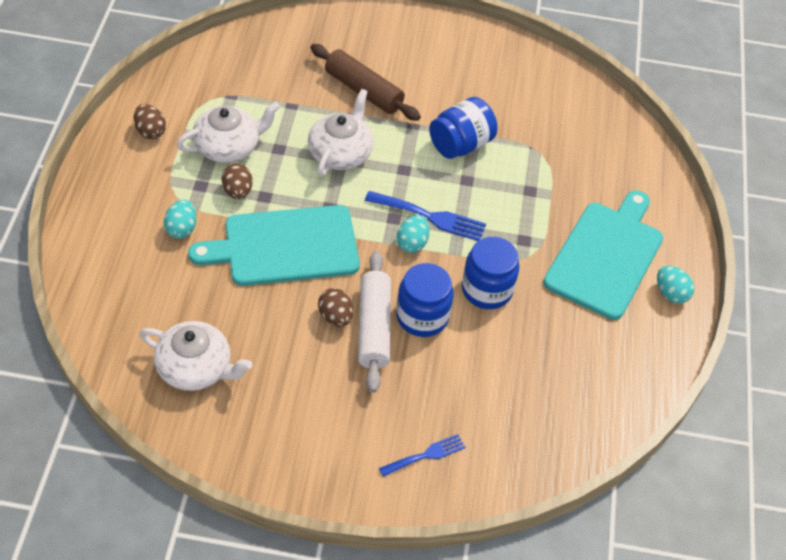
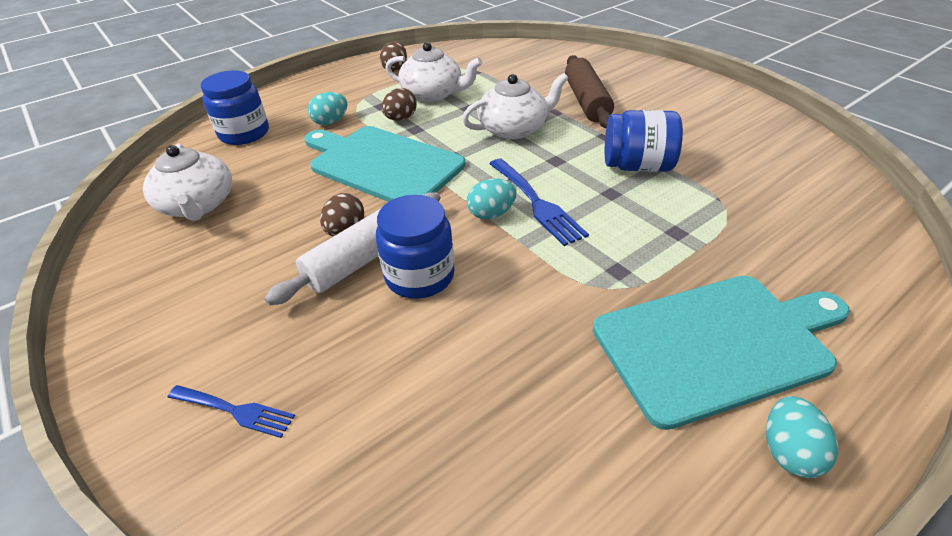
camera: 50 degrees right, 10 degrees down
blue jar [462,237,519,309] -> blue jar moved to [201,70,269,145]

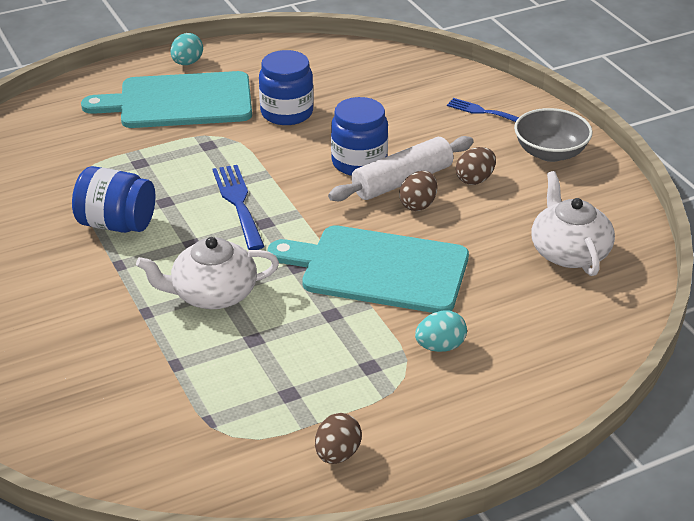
camera: 170 degrees left, 5 degrees down
blue jar [201,70,269,145] -> blue jar moved to [259,50,313,125]
turquoise cutting board [304,126,465,202] -> turquoise cutting board turned 150 degrees clockwise [268,225,469,313]
brown egg [382,88,417,121] -> brown egg moved to [456,147,496,185]
white teapot [385,42,482,102] -> none
turquoise egg [467,179,517,220] -> none
brown rolling pin [565,55,614,128] -> none
none -> grey bowl [514,108,593,162]

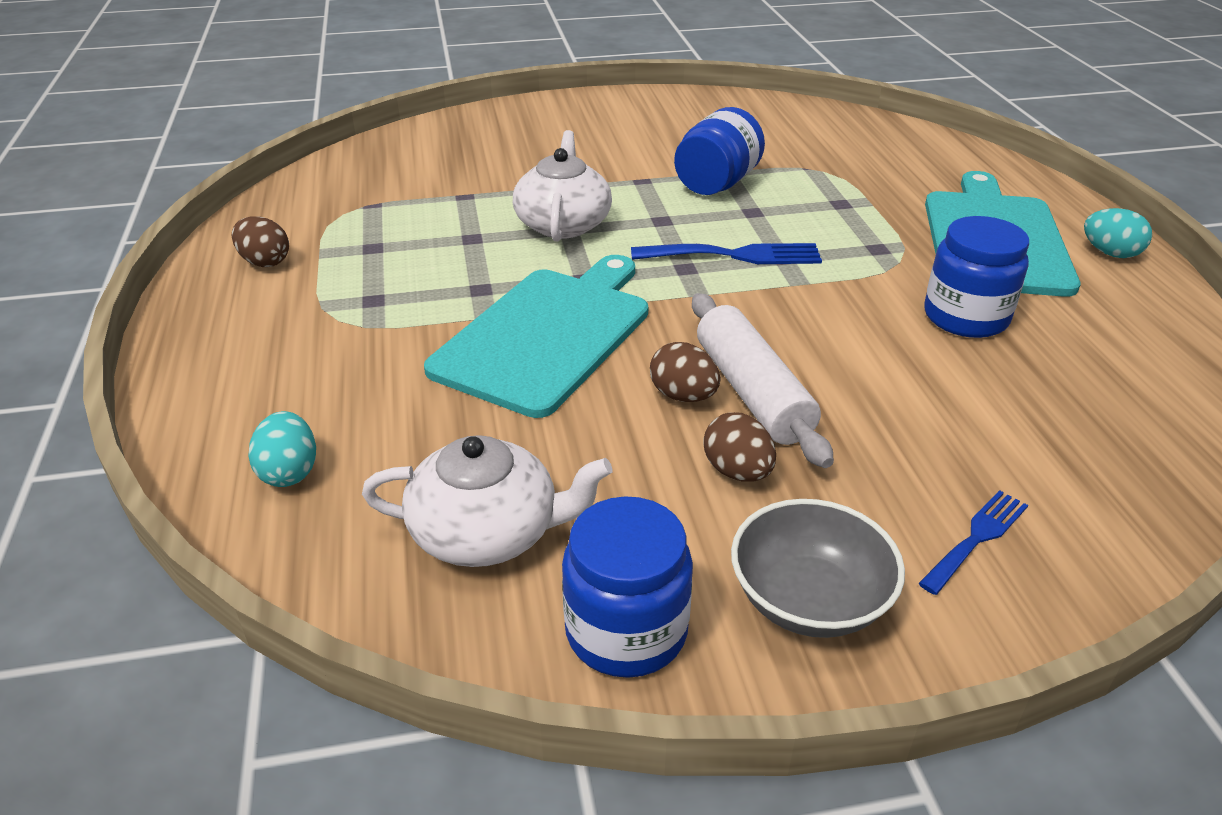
camera: 105 degrees right, 0 degrees up
blue jar [331,97,388,176] -> blue jar moved to [562,496,693,678]
turquoise egg [415,310,467,352] -> turquoise egg moved to [248,411,316,487]

